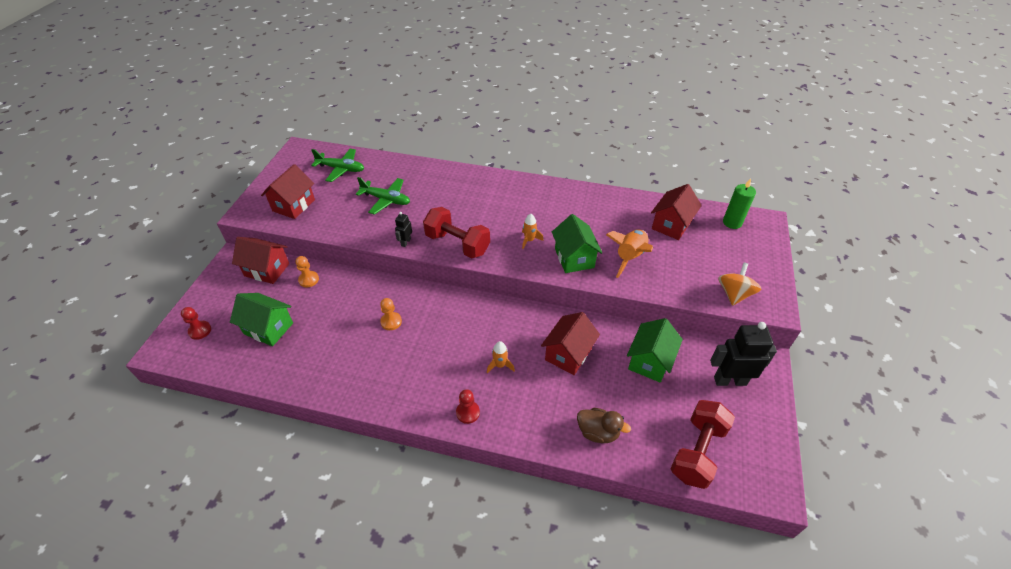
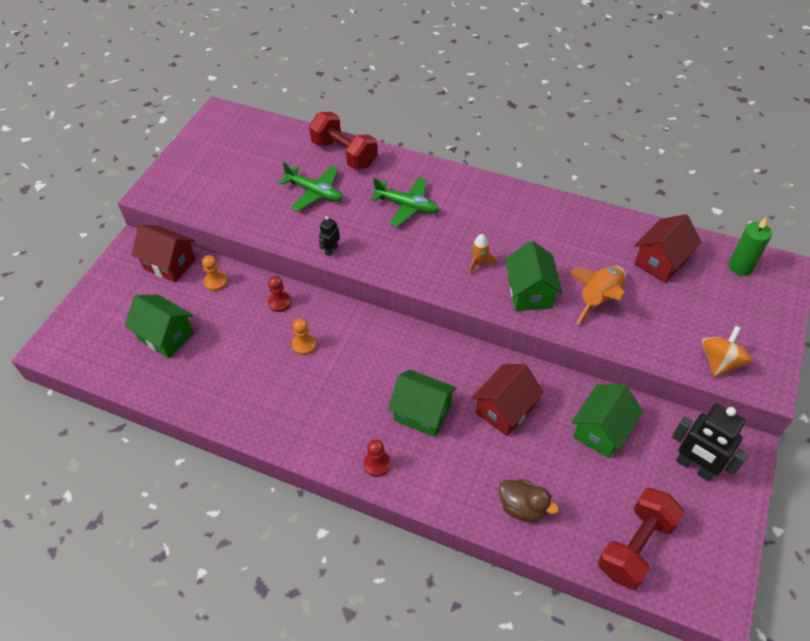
camera: 10 degrees right, 5 degrees up
red pawn [181,307,211,340] -> red pawn moved to [268,276,292,312]
red house [261,164,315,219] -> none
green plane [311,149,364,182] -> green plane moved to [371,177,439,227]
red dumbbell [423,207,490,258] -> red dumbbell moved to [309,112,378,170]
orange rocket [487,341,515,373] -> green house [388,369,457,437]
black robot [710,322,777,386] -> black robot turned 150 degrees counterclockwise [672,403,748,481]

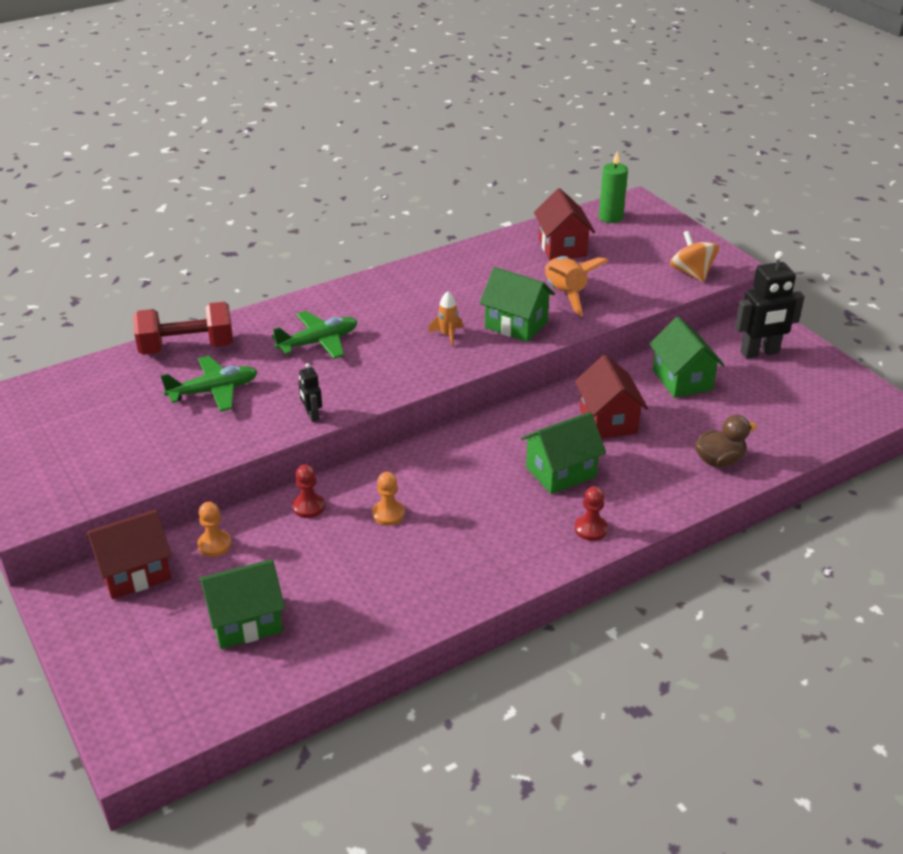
camera: 55 degrees left, 15 degrees down
red dumbbell [598,488,685,590] -> none

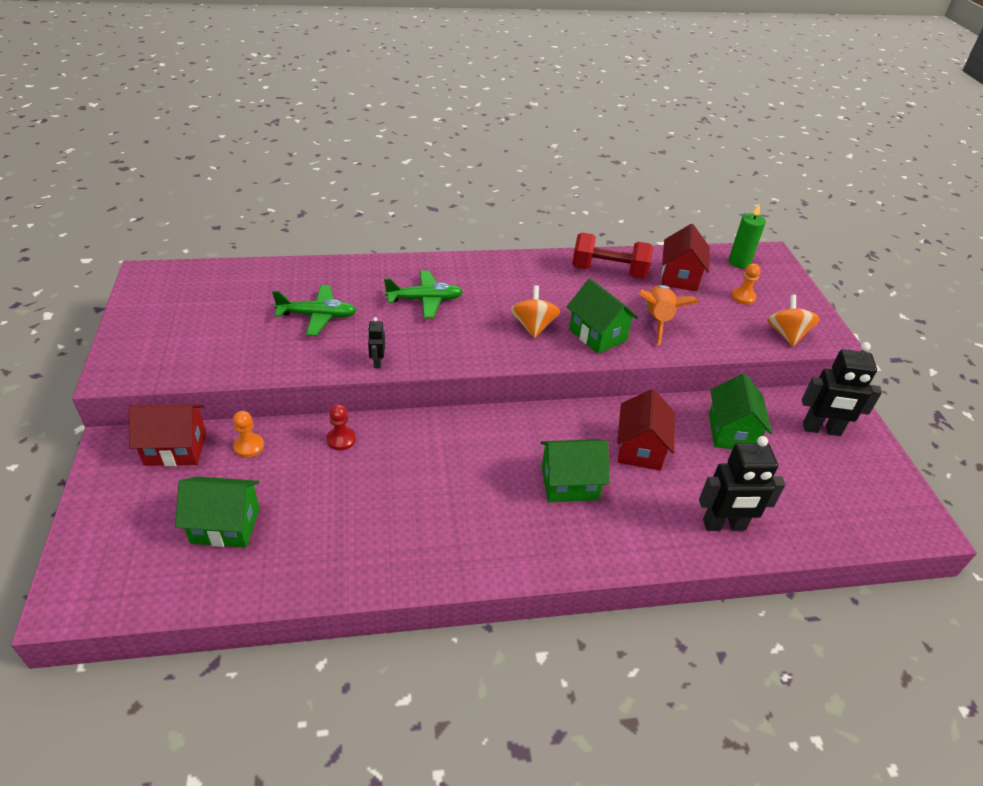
camera: 20 degrees right, 5 degrees up
red dumbbell [133,302,233,355] -> red dumbbell moved to [572,233,653,279]
orange pawn [372,472,405,526] -> orange pawn moved to [731,263,761,305]
orange rocket [428,291,463,347] -> orange spinning top [511,285,560,338]
red pawn [575,486,608,541] -> none
brown duck [694,415,757,467] -> black robot [699,436,786,531]

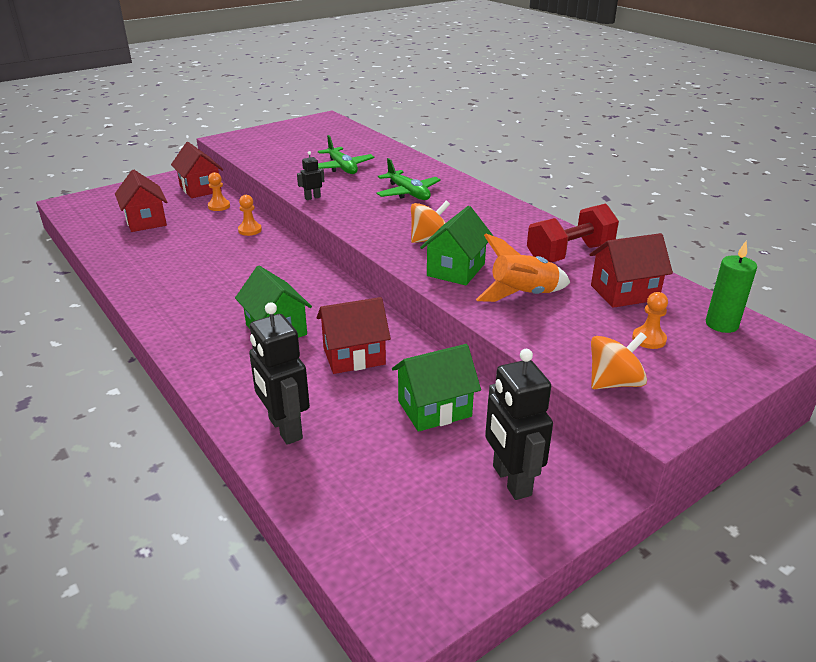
camera: 65 degrees right, 10 degrees down
green house [175,477,260,548] -> red house [115,170,167,232]
red pawn [327,404,356,450] -> orange pawn [238,195,262,236]
red dumbbell [572,233,653,279] -> red dumbbell turned 75 degrees clockwise [527,204,619,262]

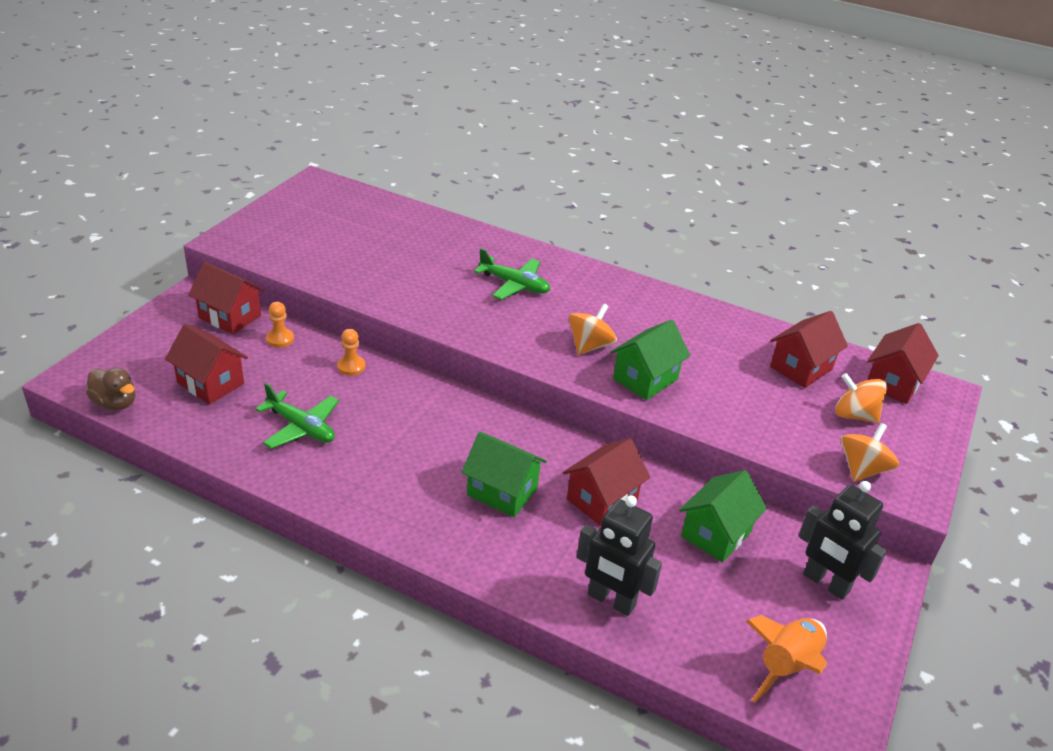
camera: 30 degrees left, 5 degrees up
black robot [297,151,324,200] -> none
green plane [318,135,375,174] -> green plane moved to [255,383,339,449]
green house [420,206,493,285] -> green house turned 45 degrees clockwise [610,320,690,400]
orange rocket [476,234,570,302] -> orange rocket moved to [746,615,827,703]
red dumbbell [527,204,619,262] -> none
orange pawn [632,292,668,349] -> orange spinning top [835,373,887,423]
green candle [706,241,757,333] -> red house [867,323,939,404]
none -> brown duck [86,367,135,410]

